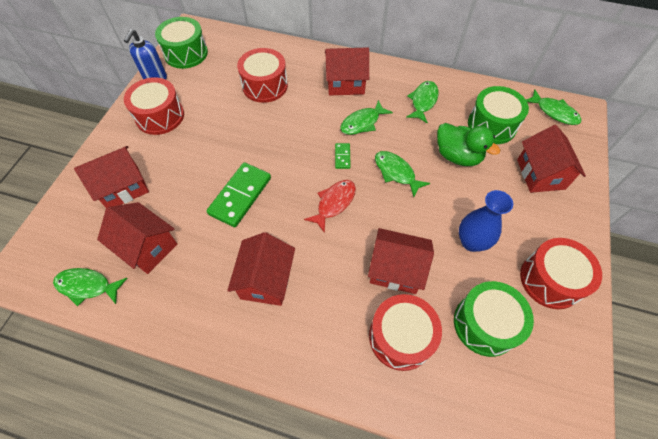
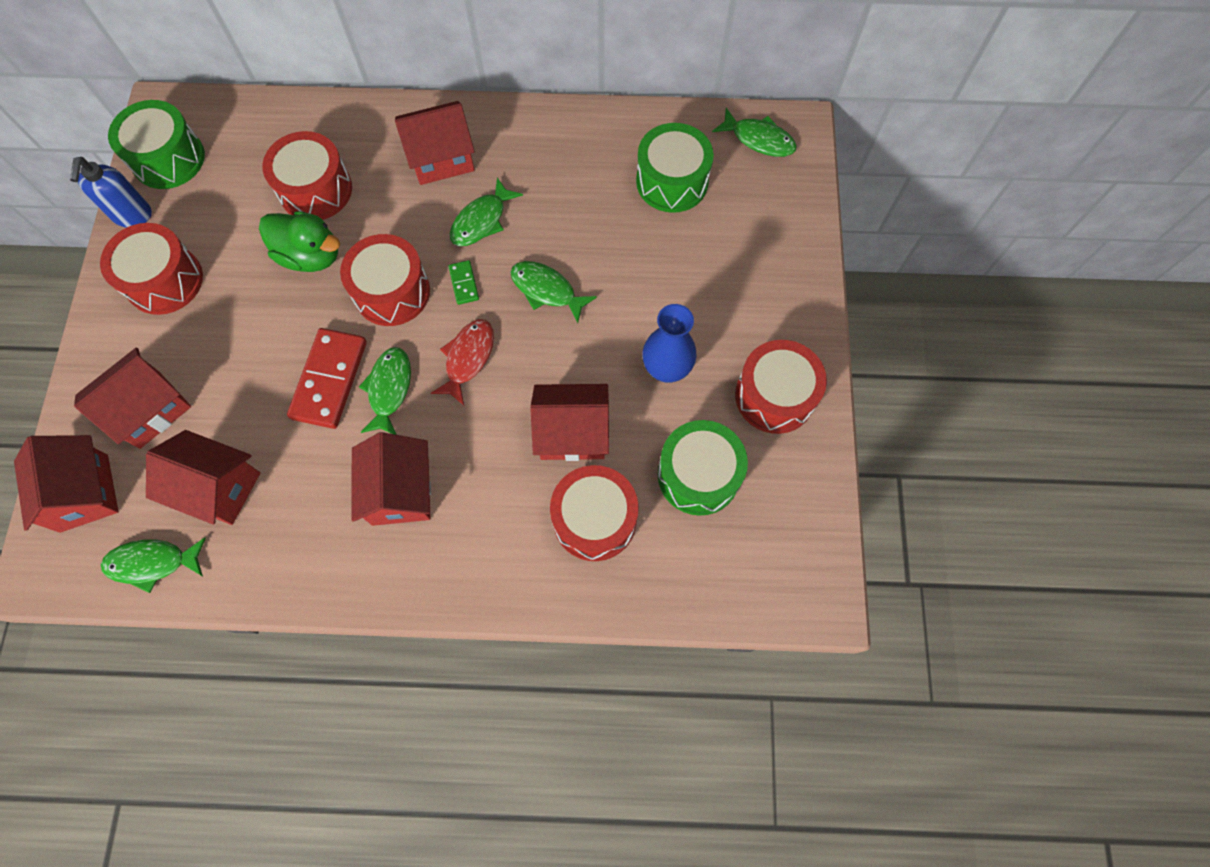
camera: 15 degrees left, 10 degrees up
green domino [207,162,271,227] -> red domino [287,328,367,429]
green fish [406,81,439,123] -> green fish moved to [359,347,411,435]
green duck [437,123,500,166] -> green duck moved to [259,211,340,272]
red house [517,125,586,193] -> red house moved to [14,435,119,533]
none -> red drum [340,234,430,326]

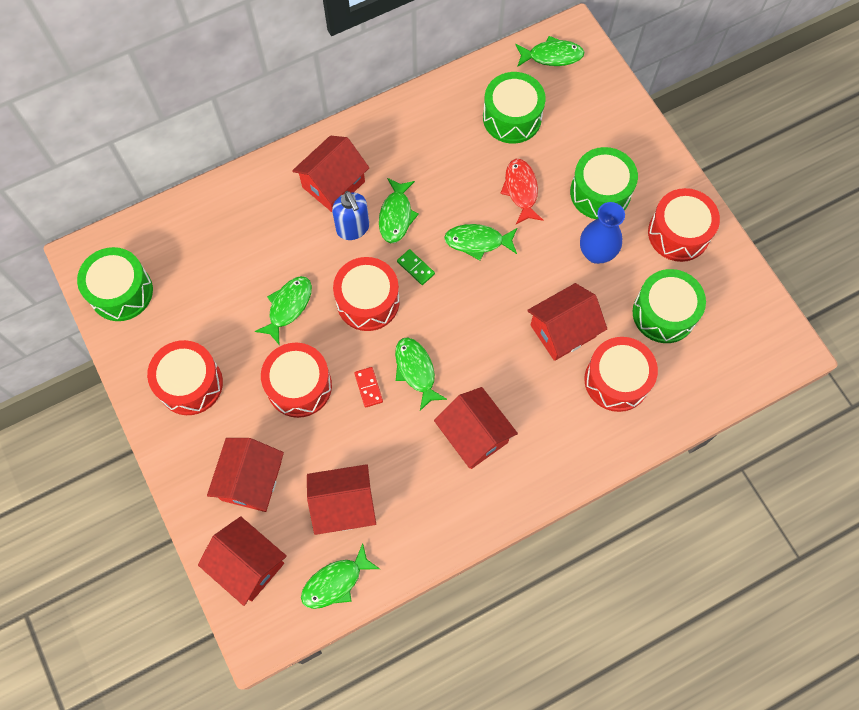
camera: 30 degrees left, 0 degrees up
blue soap dispenser [70,157,152,227] -> blue soap dispenser moved to [332,191,369,240]
green duck [259,211,340,272] -> green fish [255,276,312,344]
red drum [262,131,352,220] -> red drum moved to [261,343,332,418]
red domino [287,328,367,429] -> red domino [354,367,383,408], size x0.47
red fish [431,319,494,405] -> red fish moved to [500,159,543,224]
none -> green drum [570,147,638,219]

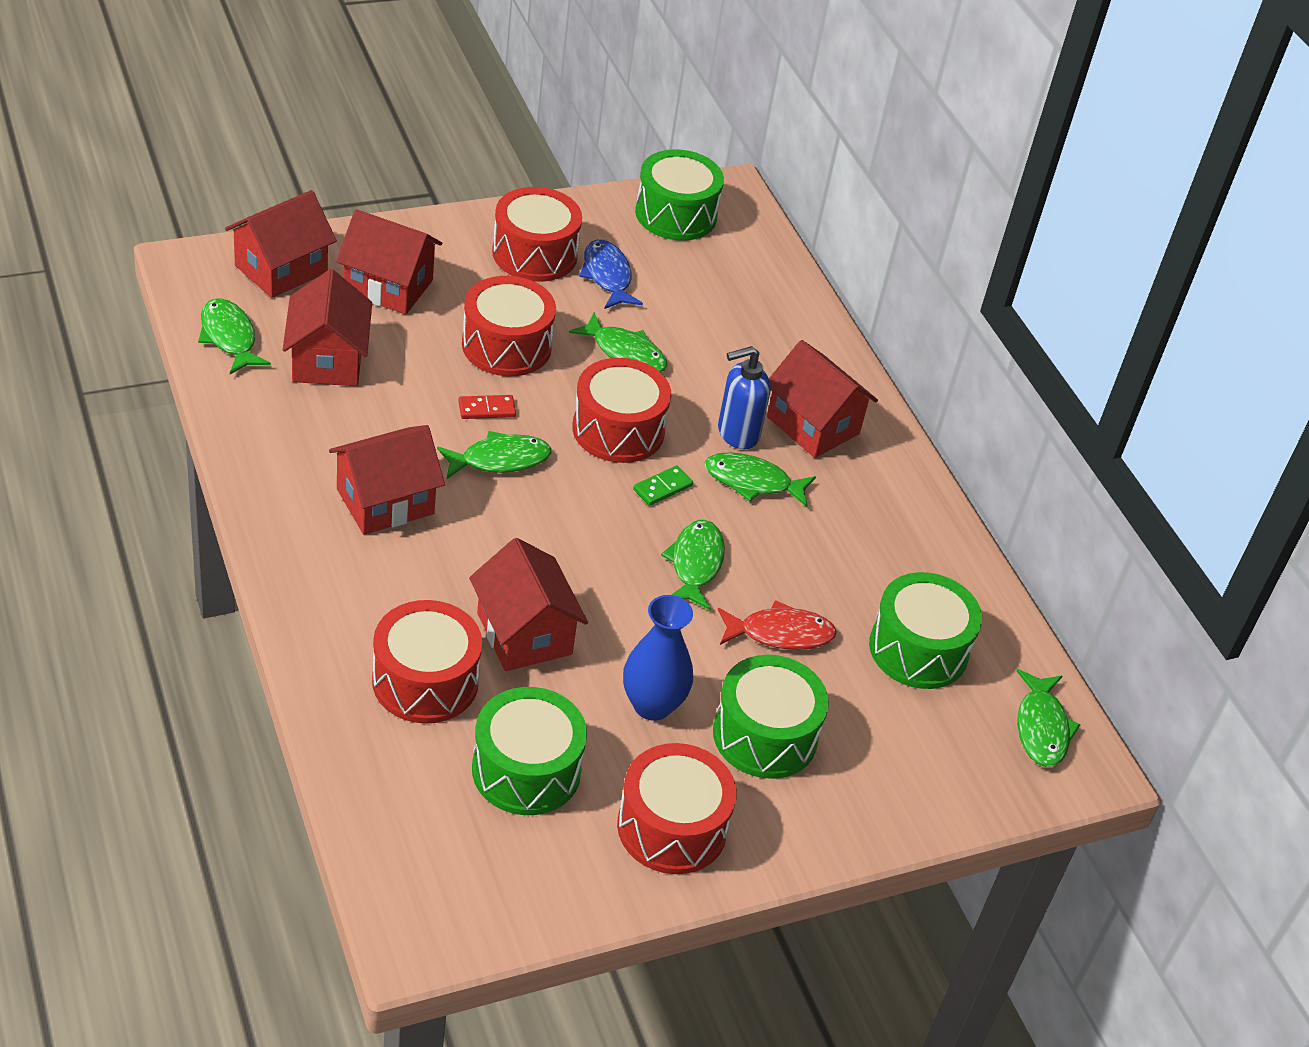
camera: 90 degrees right, 25 degrees down
none -> blue fish [579,239,643,309]

